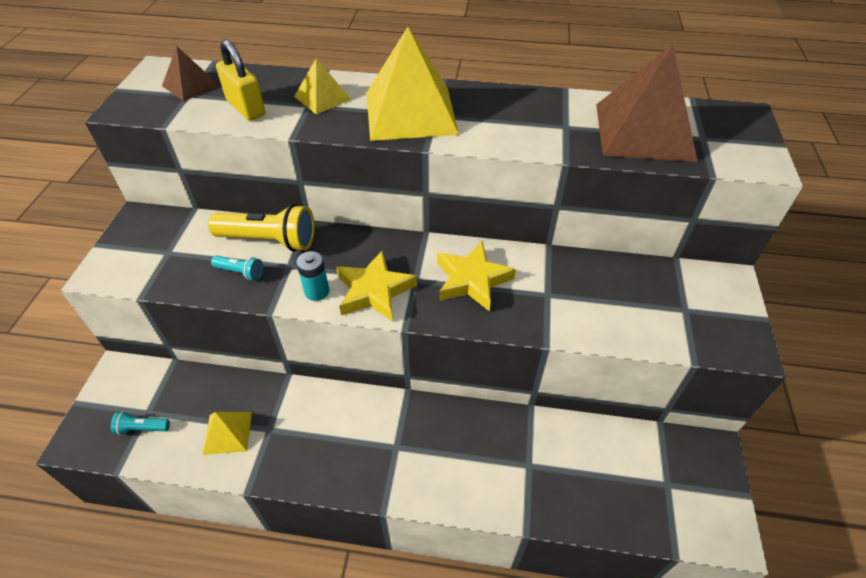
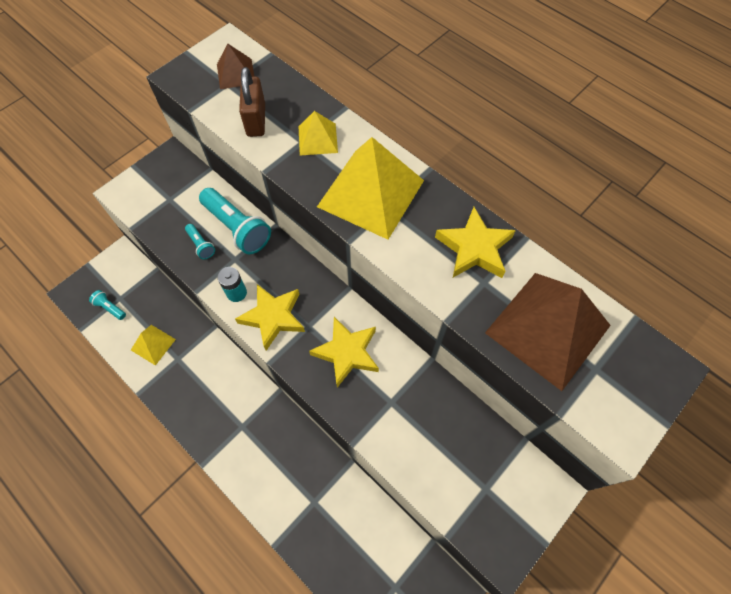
camera: 35 degrees right, 15 degrees up
yellow flashlight [208,204,315,251] -> turquoise flashlight [199,188,271,254]
yellow padlock [216,39,265,121] -> brown padlock [239,67,265,137]
none -> yellow star [435,207,516,278]

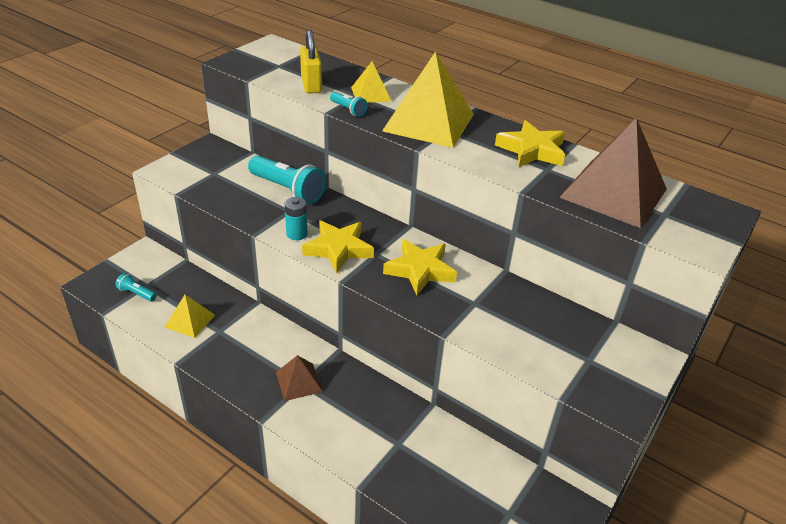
camera: 10 degrees left, 25 degrees down
turquoise flashlight [185,224,215,259] -> turquoise flashlight moved to [330,92,368,117]
brown pyramid [217,44,254,89] -> brown pyramid moved to [276,355,323,401]
brown padlock [239,67,265,137] -> yellow padlock [300,30,322,93]

